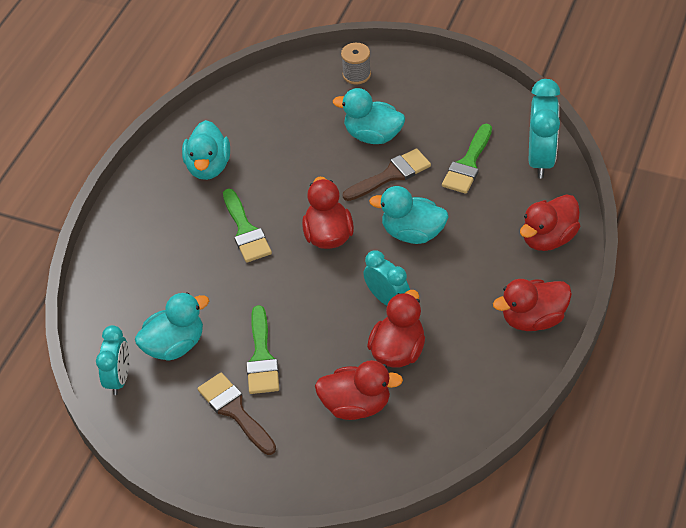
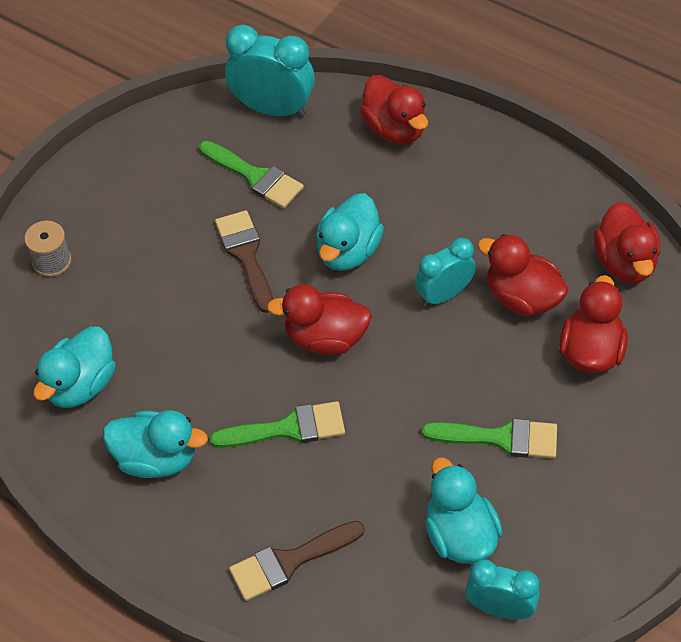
camera: 80 degrees left, 5 degrees up
brown brush [198,372,276,455] -> brown brush moved to [229,521,365,601]
turquoise duck [333,88,405,144] -> turquoise duck moved to [33,326,116,408]
red duck [493,279,572,331] -> red duck moved to [594,202,660,283]

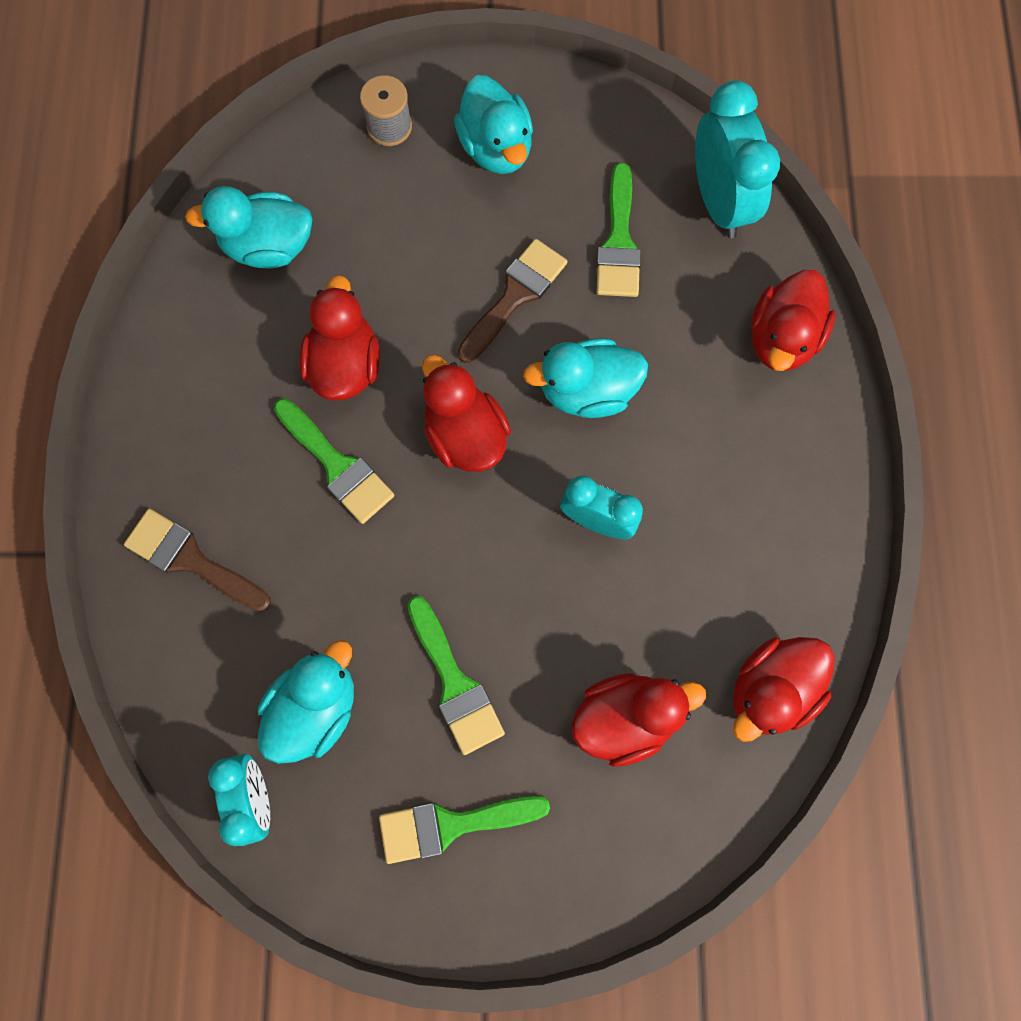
camera: 55 degrees right, 20 degrees up
turquoise duck [103,410,208,478] -> turquoise duck moved to [454,75,533,174]
red duck [477,234,568,316] -> red duck moved to [299,275,380,401]
none -> green brush [379,796,550,864]

